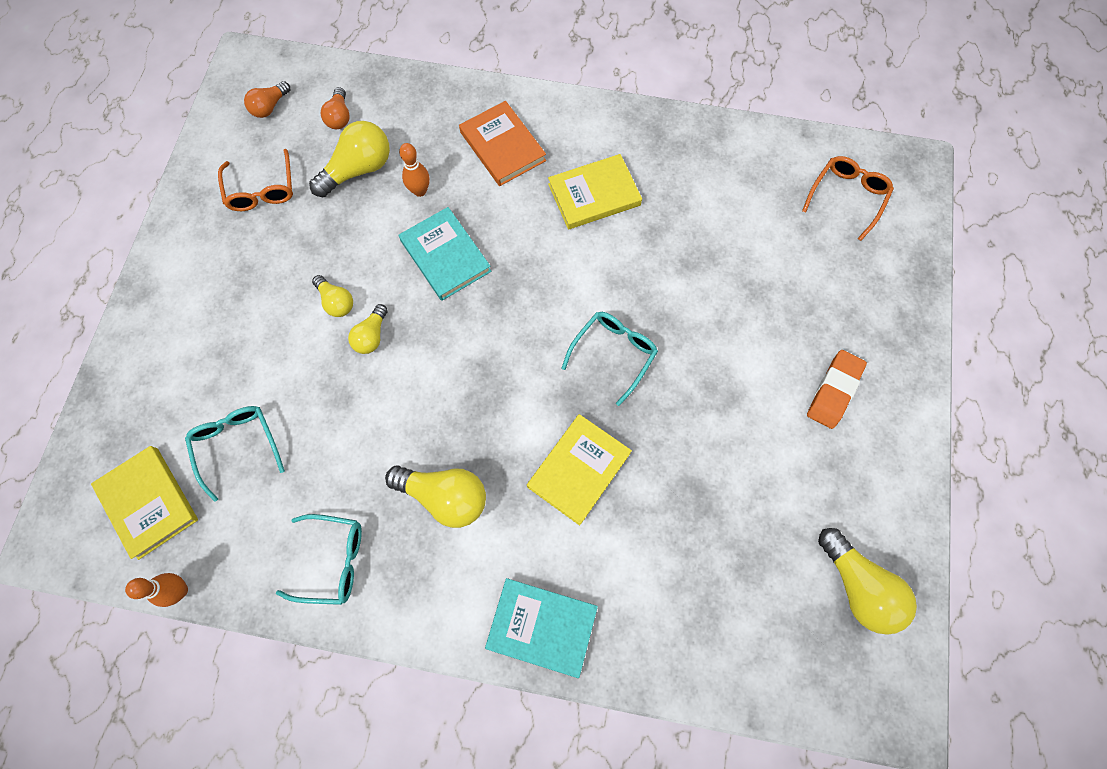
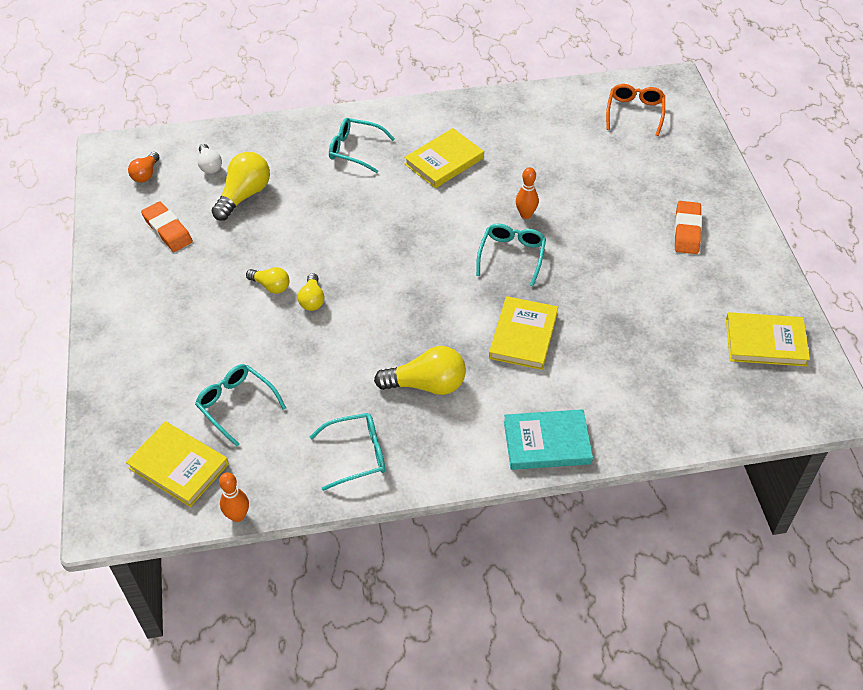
camera: 20 degrees left, 20 degrees down
orange glasses [218,149,293,211] -> orange eraser [141,201,193,252]
orange light bulb [321,87,350,129] -> white light bulb [198,144,222,174]
orange bowling pin [399,143,430,197] -> orange bowling pin moved to [516,167,539,219]
turquoise book [399,207,491,301] -> none
orange book [459,101,546,186] -> turquoise glasses [329,118,395,173]
yellow light bulb [818,528,917,635] -> yellow book [726,312,810,366]

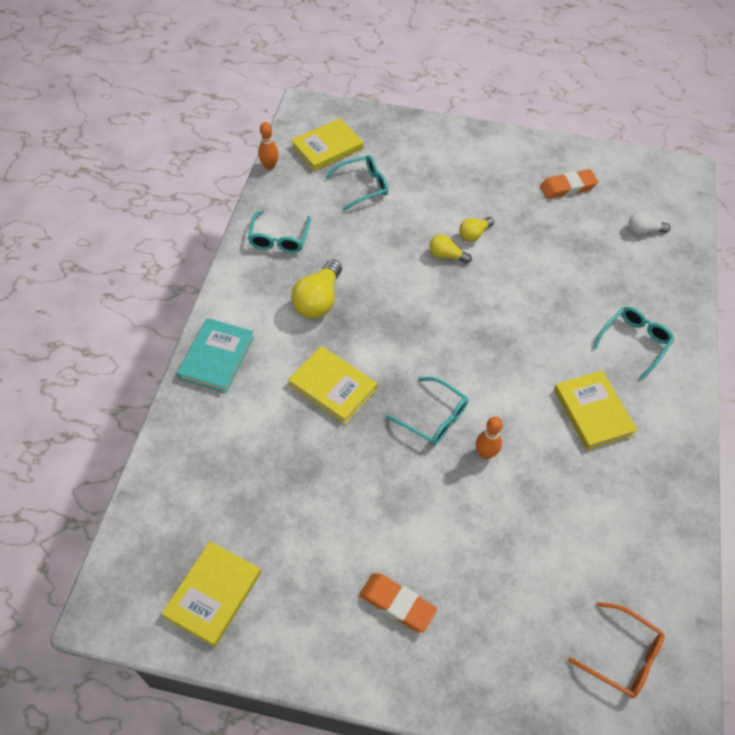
camera: 110 degrees right, 5 degrees up
orange light bulb [128,152,159,183] -> none
yellow light bulb [211,152,270,220] -> none

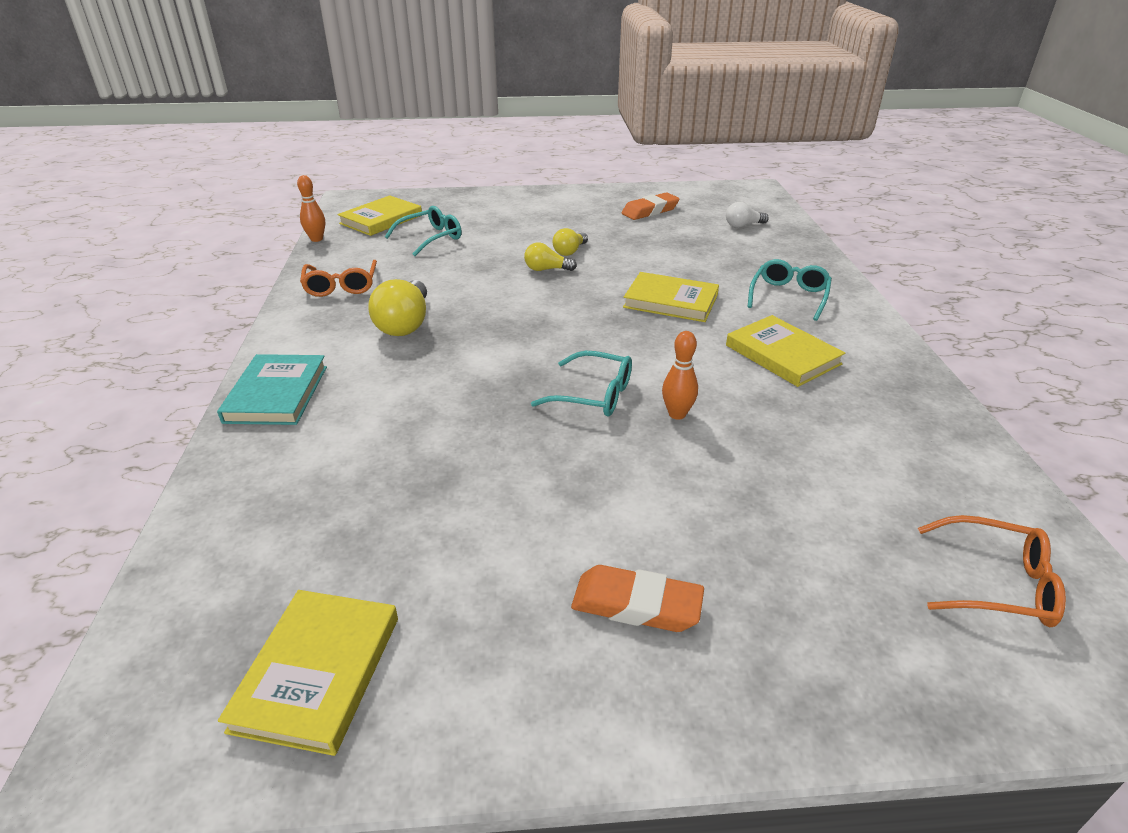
camera: 15 degrees left, 20 degrees down
turquoise glasses [248,210,311,253] -> orange glasses [300,260,377,297]
yellow book [288,346,378,424] -> yellow book moved to [623,272,719,322]

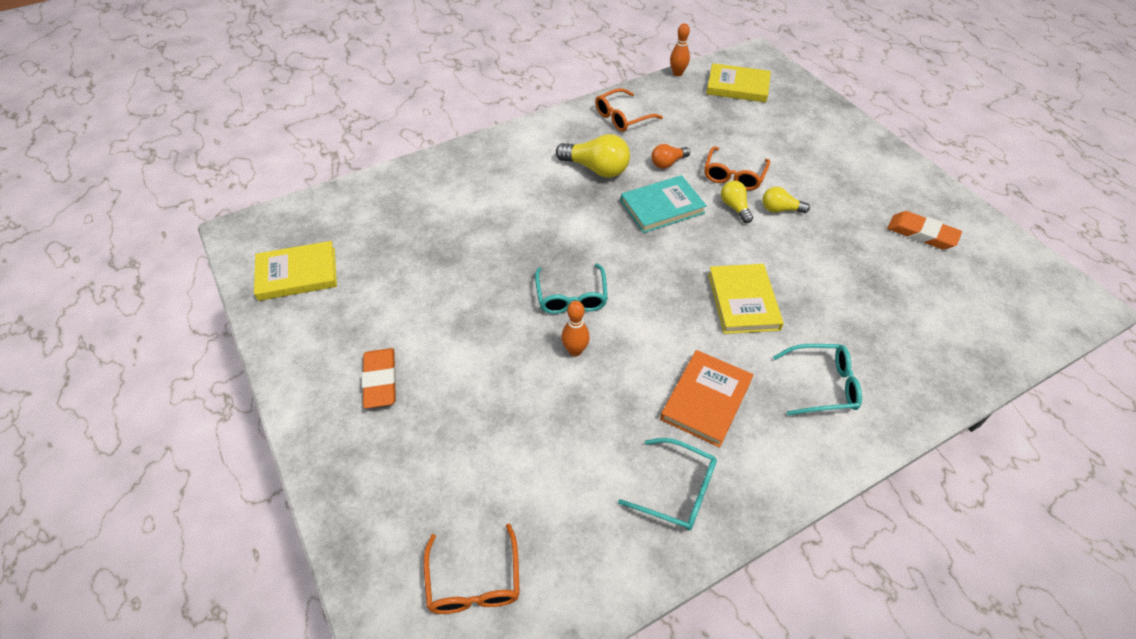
camera: 65 degrees right, 15 degrees up
turquoise book [217,354,327,425] -> turquoise book moved to [621,175,707,233]
yellow light bulb [369,279,427,336] -> yellow light bulb turned 135 degrees counterclockwise [556,134,630,178]
turquoise glasses [385,206,462,256] -> turquoise glasses moved to [618,438,717,530]
white light bulb [726,202,769,228] -> none
yellow book [726,315,845,387] -> orange book [660,350,754,448]
none -> orange light bulb [651,144,690,169]
none -> orange glasses [704,146,770,190]

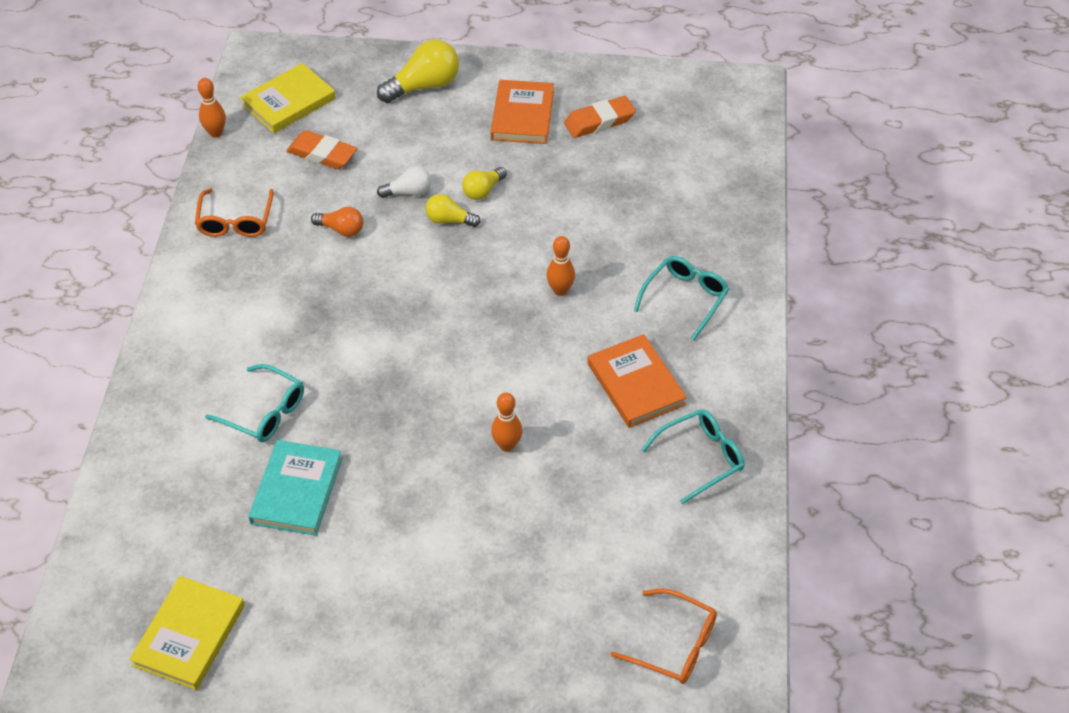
camera: 55 degrees left, 0 degrees up
orange eraser [362,348,396,408] -> orange eraser moved to [286,130,357,169]
turquoise glasses [535,264,608,314] -> turquoise glasses moved to [205,364,304,442]
yellow light bulb [556,134,630,178] -> yellow light bulb moved to [377,39,459,103]
turquoise book [621,175,707,233] -> turquoise book moved to [248,440,342,536]
orange light bulb [651,144,690,169] -> orange light bulb turned 75 degrees counterclockwise [311,207,363,237]
orange glasses [704,146,770,190] -> white light bulb [377,166,431,198]
yellow book [708,264,784,334] -> orange bowling pin [546,236,575,296]
none -> orange book [491,80,554,144]

